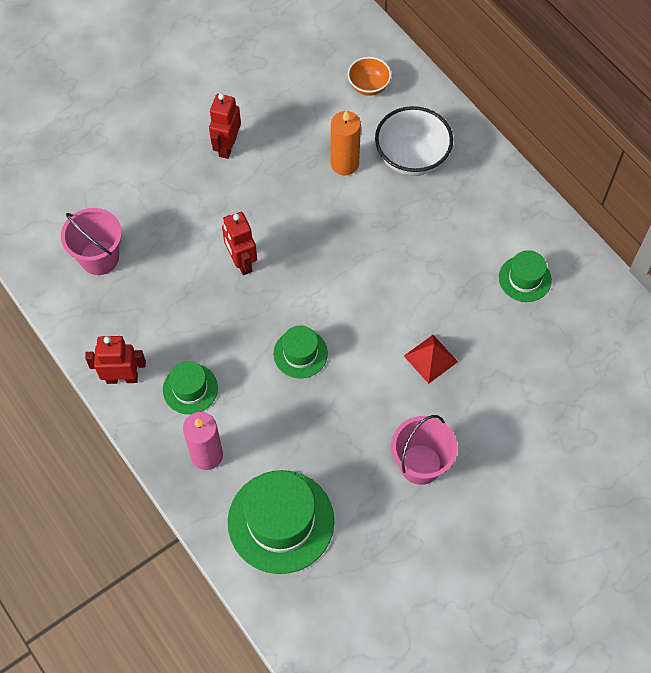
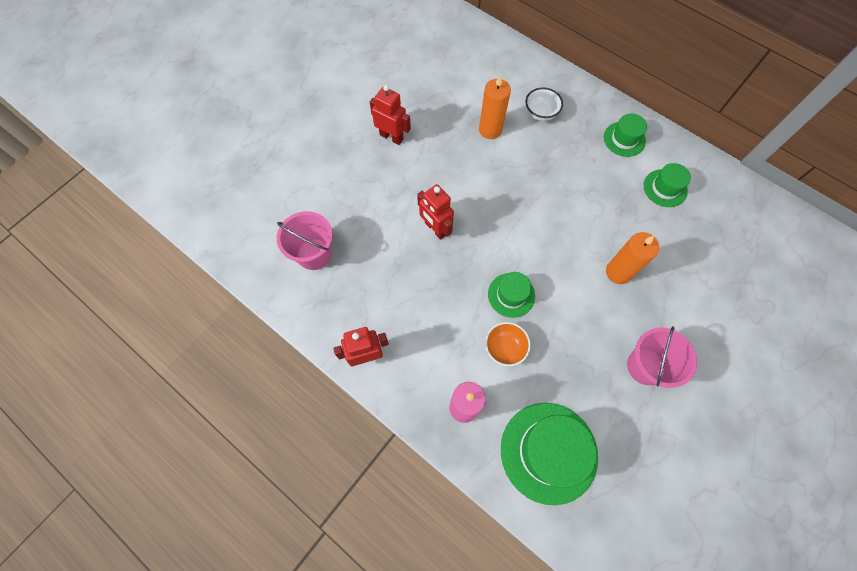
camera: 15 degrees left, 5 degrees up
green hat [163,361,218,415] -> green hat moved to [604,113,647,157]
red robot [209,93,241,159] -> red robot turned 120 degrees clockwise [370,85,411,145]
orange bowl [348,57,391,96] -> orange bowl moved to [485,322,531,366]
white bowl [375,106,453,176] -> white bowl [526,87,563,121], size x0.59
red pyramid [404,335,458,384] -> orange candle [606,232,659,284]

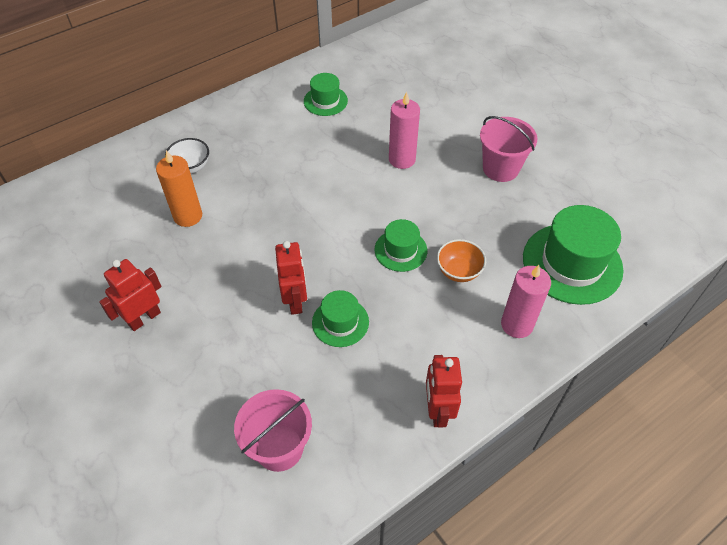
camera: 75 degrees left, 15 degrees down
red robot [417,184,454,240] -> red robot turned 75 degrees counterclockwise [275,241,307,315]
green hat [604,113,647,157] -> green hat moved to [312,290,369,347]
orange candle [606,232,659,284] -> pink candle [389,92,420,169]

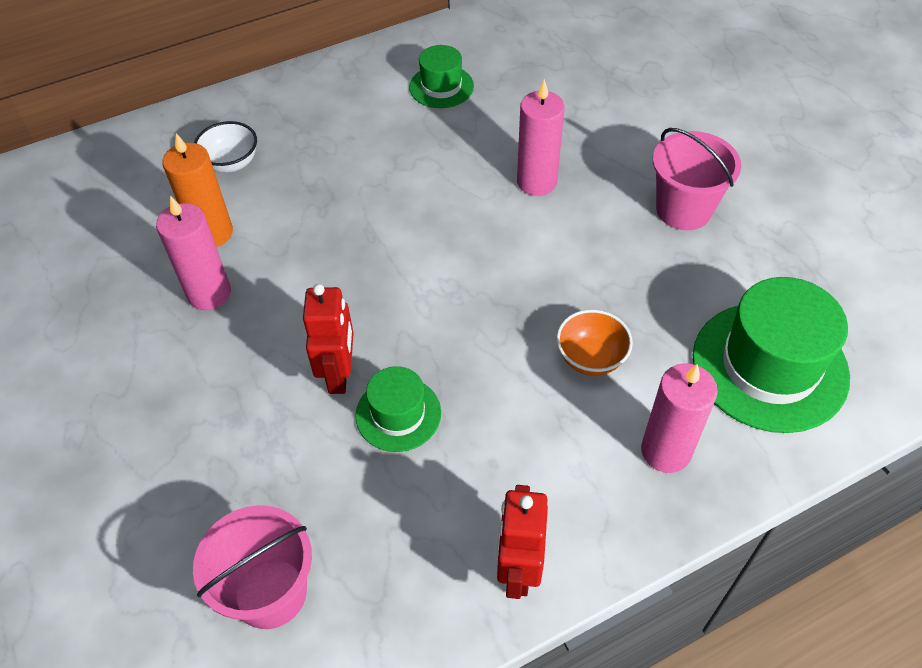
camera: 10 degrees right, 0 degrees up
red robot [99,259,161,331] -> none
green hat [375,219,427,272] -> none
none -> pink candle [156,196,231,310]

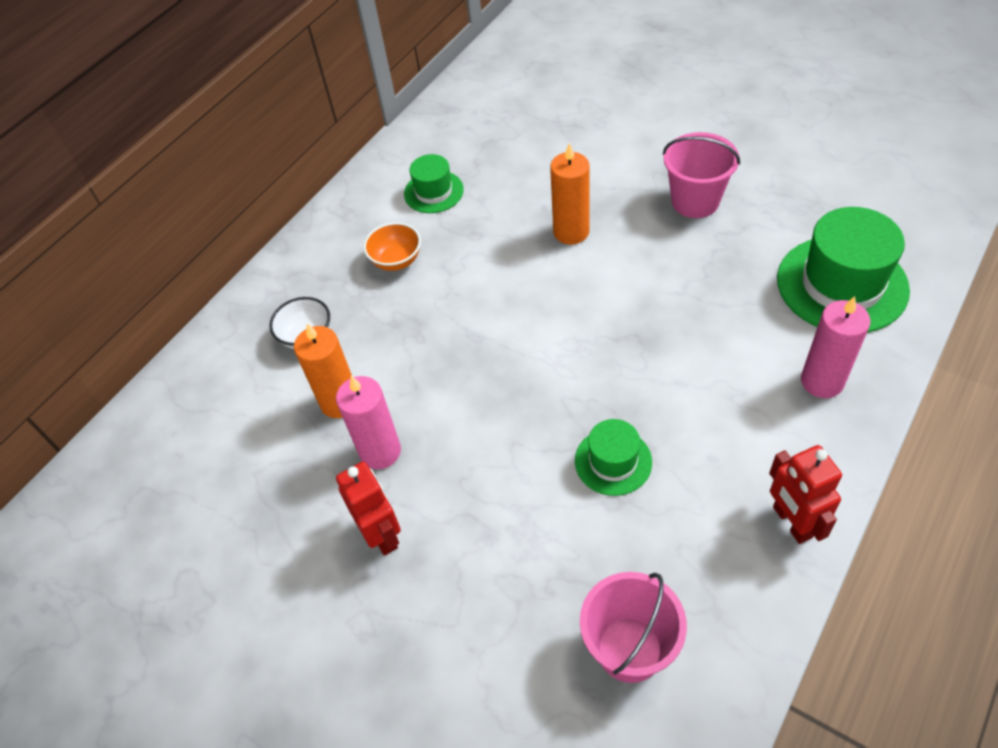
camera: 25 degrees left, 0 degrees up
red robot [303,284,354,394] -> red robot moved to [336,461,401,556]
pink candle [517,79,564,196] -> orange candle [550,143,589,244]
orange bowl [557,309,633,376] -> orange bowl moved to [363,222,421,271]

